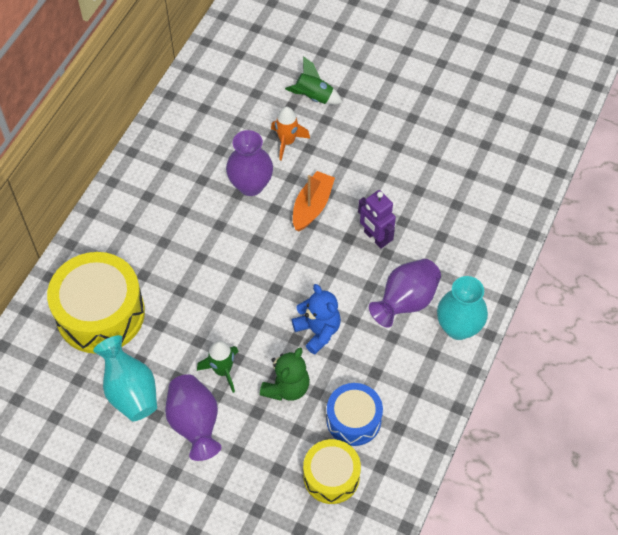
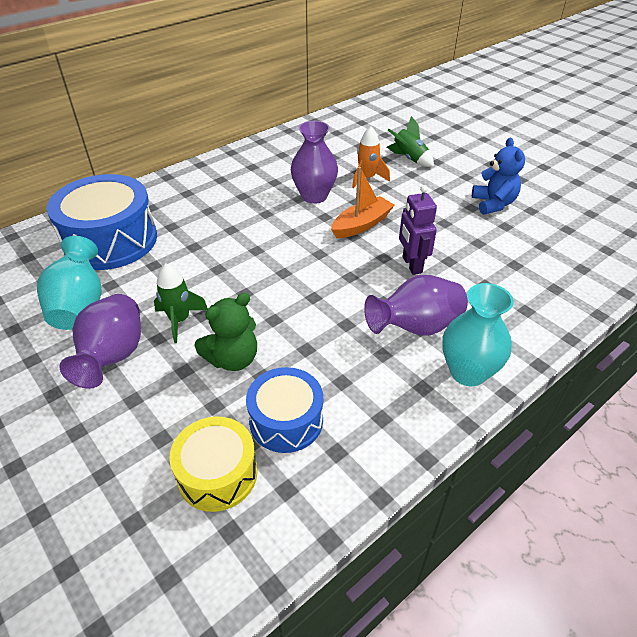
camera: 25 degrees right, 15 degrees down
yellow drum [47,252,145,354] -> blue drum [47,174,157,270]
blue teddy bear [292,284,341,355] -> blue teddy bear moved to [472,138,525,215]

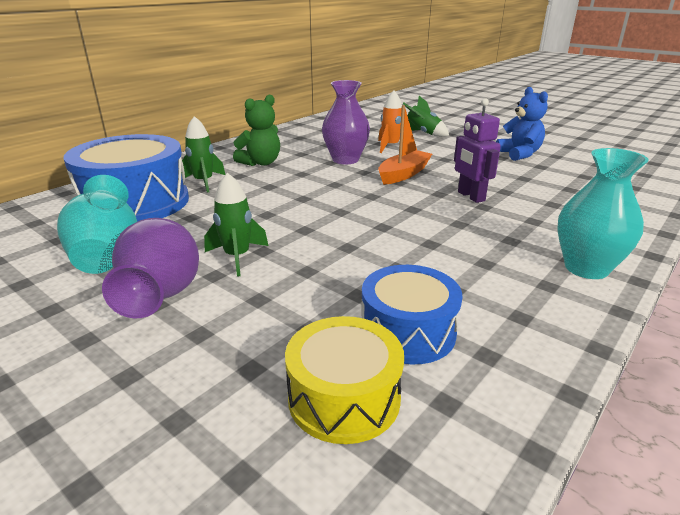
camera: 10 degrees left, 15 degrees down
green teddy bear [195,293,257,371] -> green teddy bear moved to [233,95,280,166]
purple vase [364,275,468,336] -> none
none -> green rocket [181,116,225,192]

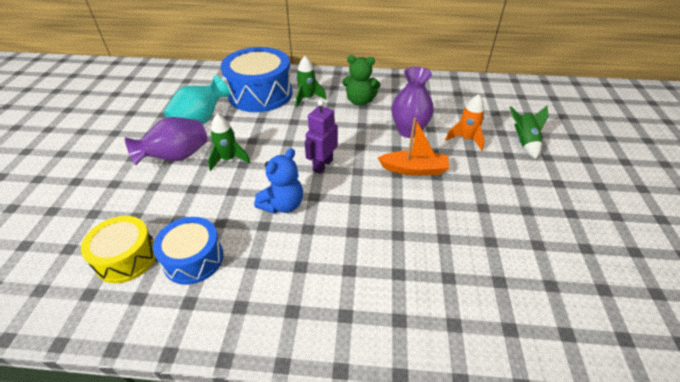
camera: 55 degrees right, 15 degrees up
purple robot [454,98,501,203] -> purple robot moved to [305,100,338,174]
blue teddy bear [496,87,548,161] -> blue teddy bear moved to [254,148,303,214]
turquoise vase [557,148,649,279] -> none

